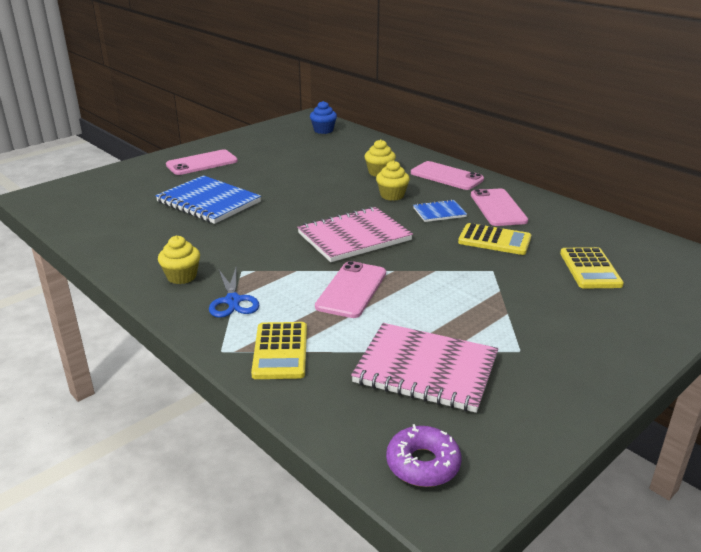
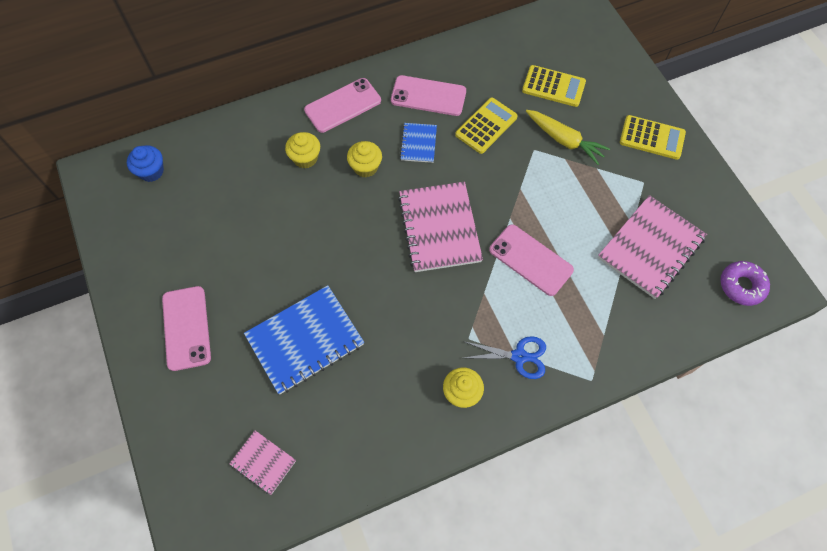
camera: 70 degrees left, 35 degrees up
yellow calculator [251,322,307,379] -> yellow calculator moved to [620,115,686,160]
none -> pink notebook [229,431,296,495]
none -> yellow carrot [526,110,610,165]

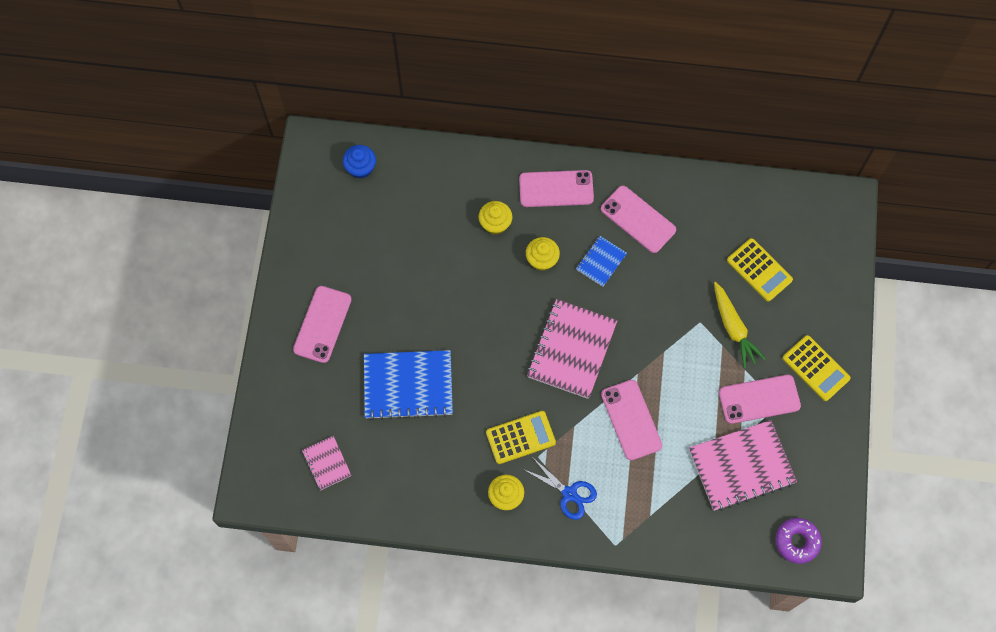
camera: 30 degrees right, 5 degrees up
yellow calculator [455,97,518,154] -> yellow calculator moved to [486,411,556,464]
none -> pink phone [719,375,801,424]

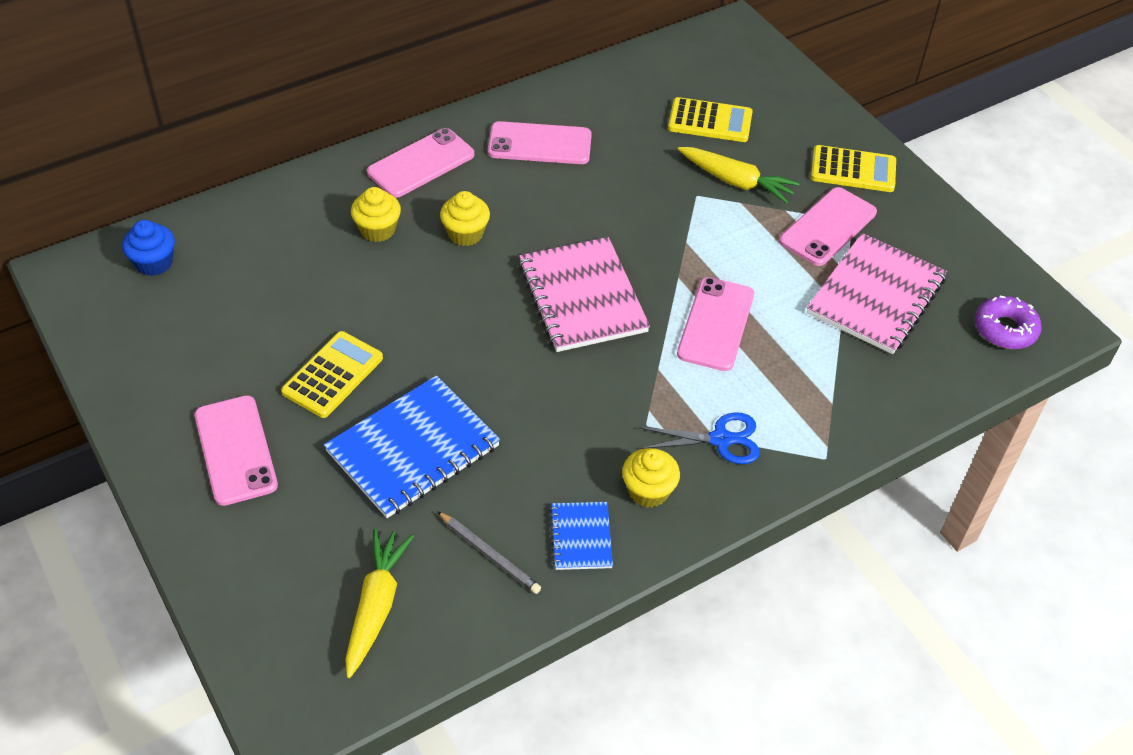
camera: 40 degrees left, 20 degrees down
pink notebook [302,436,352,490] -> yellow carrot [345,528,414,678]
yellow calculator [486,411,556,464] -> yellow calculator moved to [281,331,383,418]
blue notebook [576,236,627,287] -> blue notebook moved to [550,502,613,570]
pink phone [601,380,662,460] -> pink phone turned 75 degrees clockwise [677,277,754,371]
none -> grey pencil [437,511,541,594]

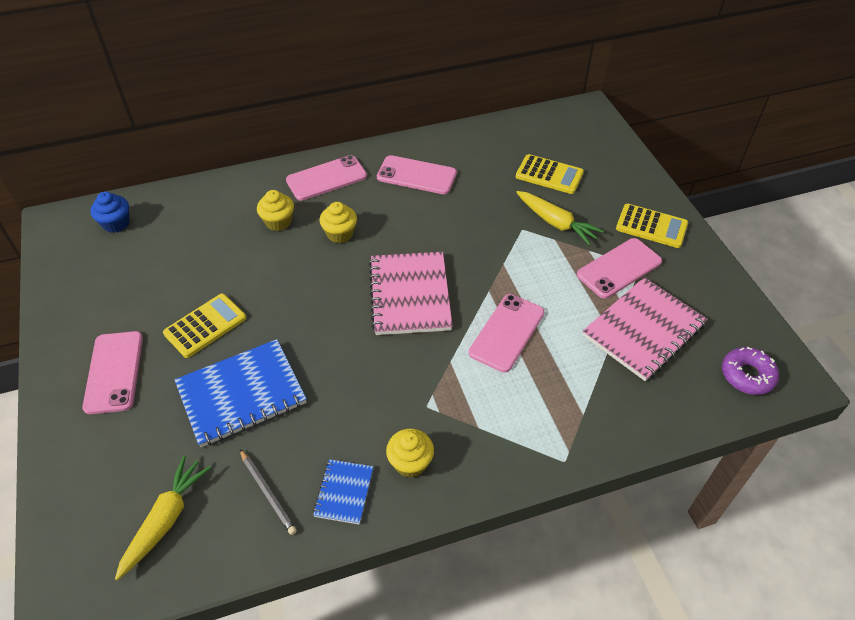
camera: 15 degrees right, 0 degrees up
blue scissors [639,412,760,464] -> none

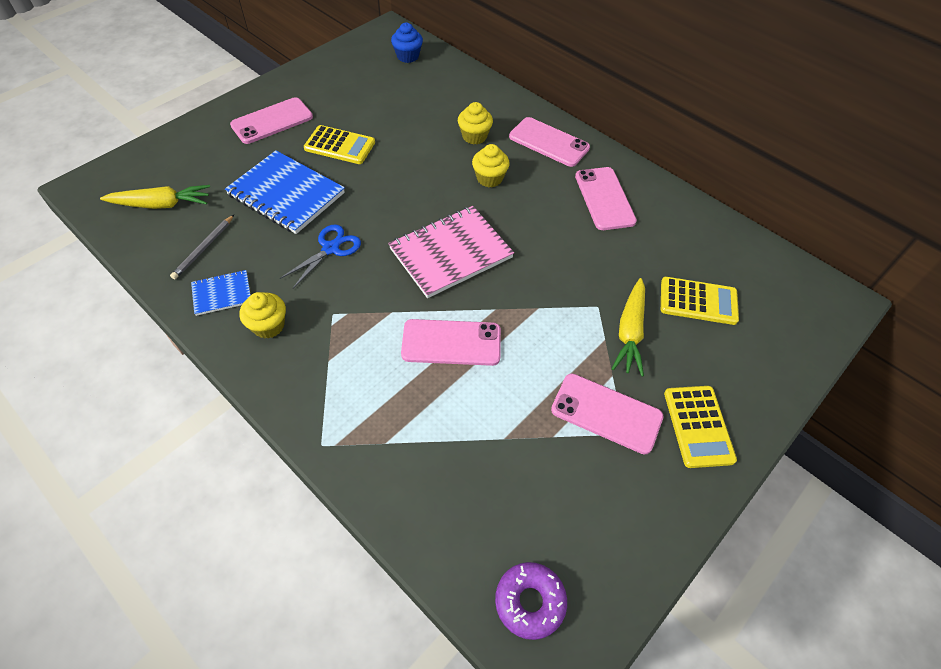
camera: 60 degrees right, 5 degrees up
yellow calculator [516,154,584,194] -> yellow calculator turned 75 degrees counterclockwise [661,277,739,325]
pink notebook [583,277,708,381] -> none
none -> blue scissors [280,224,361,288]

